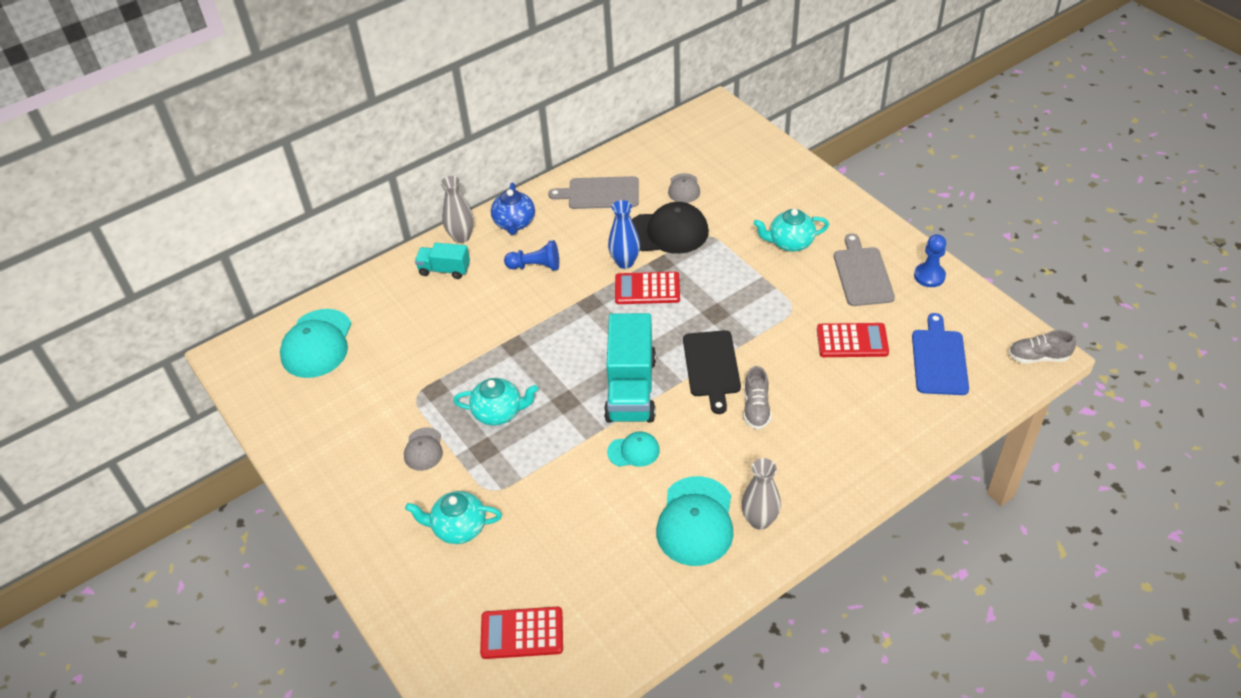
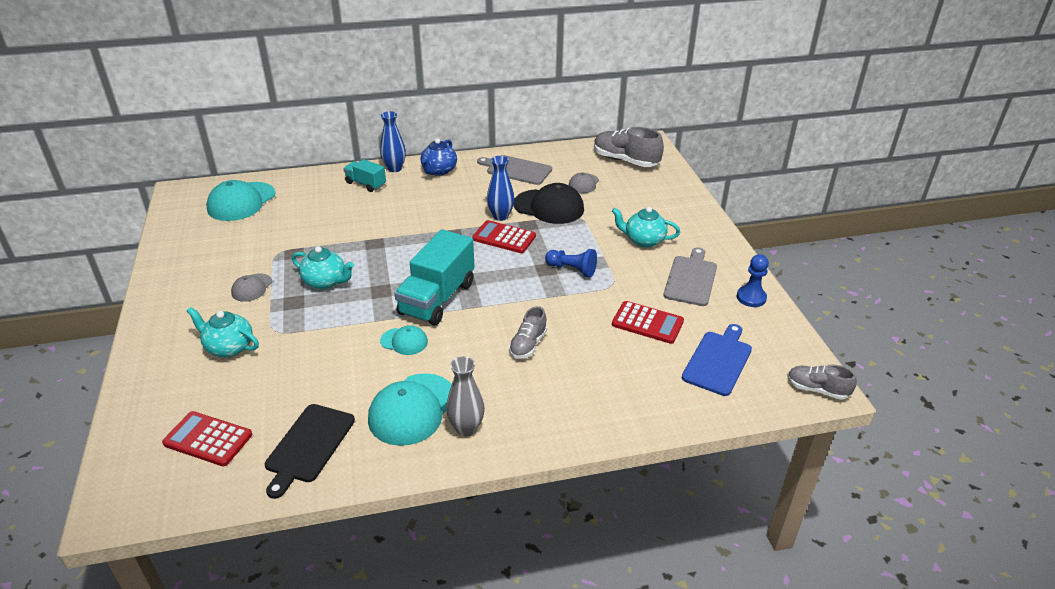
camera: 20 degrees right, 10 degrees down
grey vase [440,176,474,243] -> blue vase [380,111,406,172]
blue pawn [504,240,559,271] -> blue pawn moved to [545,249,597,277]
black cutting board [683,330,741,414] -> black cutting board moved to [265,404,355,499]
none -> grey shoe [594,127,664,167]

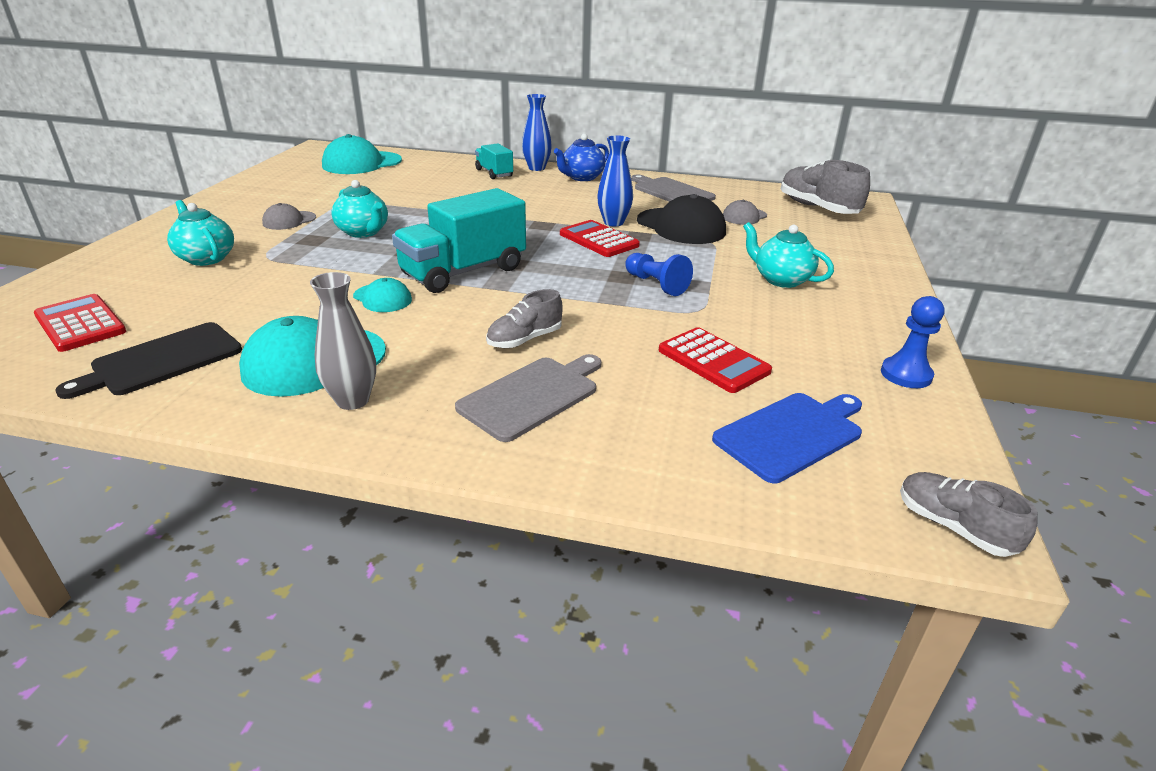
camera: 25 degrees right, 5 degrees down
grey cutting board [663,247,717,306] -> grey cutting board moved to [455,354,602,442]

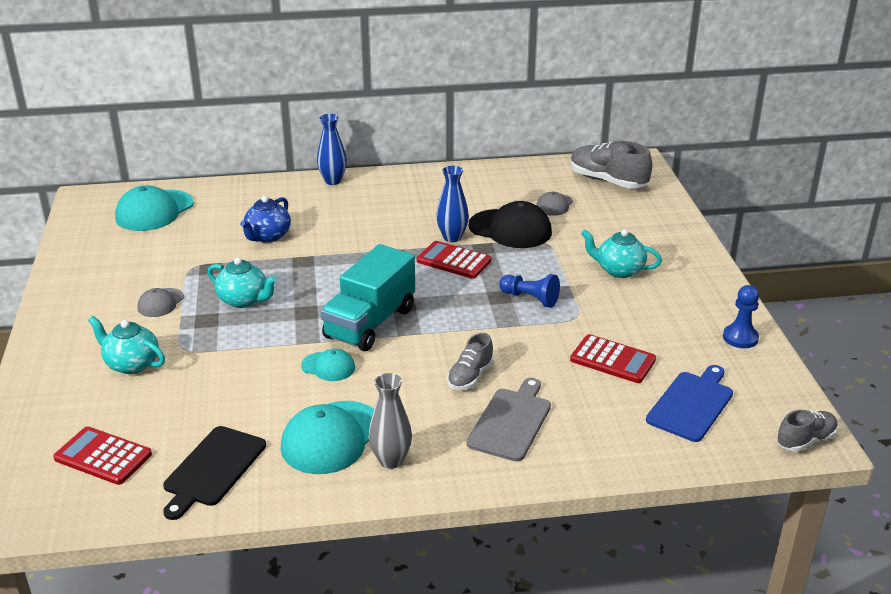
camera: 20 degrees left, 0 degrees up
turquoise truck [475,143,513,179] -> none
blue teapot [554,134,609,181] -> blue teapot moved to [240,196,291,243]
grey cutting board [631,174,716,202] -> none
grey shoe [900,472,1038,557] -> grey shoe turned 120 degrees clockwise [777,410,838,452]

